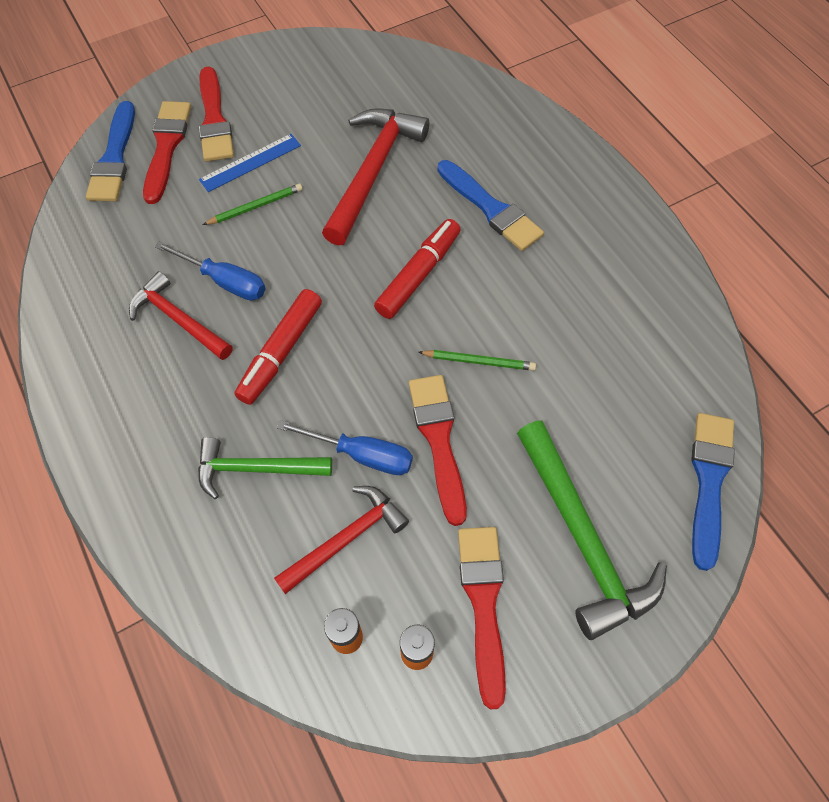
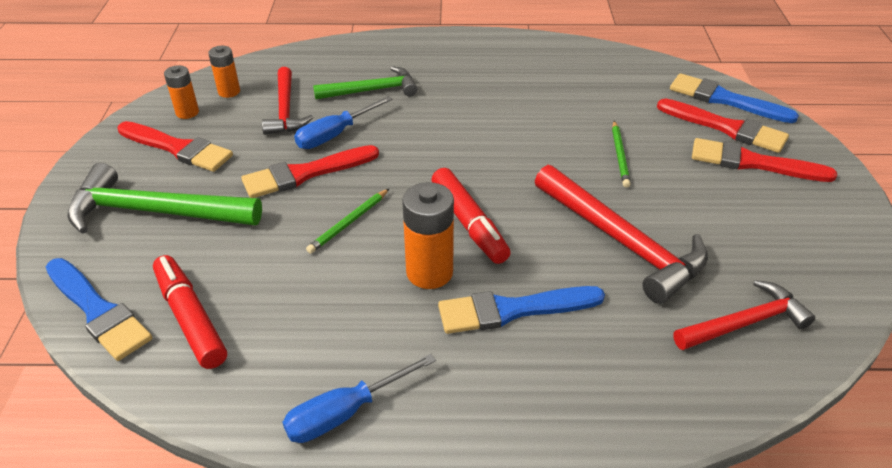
camera: 120 degrees right, 20 degrees down
red hammer [129,271,233,360] -> red hammer moved to [674,280,815,350]
blue screwdriver [155,241,266,301] -> blue screwdriver moved to [282,354,436,443]
green hammer [198,437,332,499] -> green hammer turned 45 degrees clockwise [313,66,417,100]
blue ruler [199,134,301,192] -> none
red marker [234,289,322,405] -> red marker moved to [153,255,227,369]
red brush [409,375,467,526] -> red brush turned 135 degrees clockwise [241,145,379,198]
none -> orange battery [402,182,454,289]

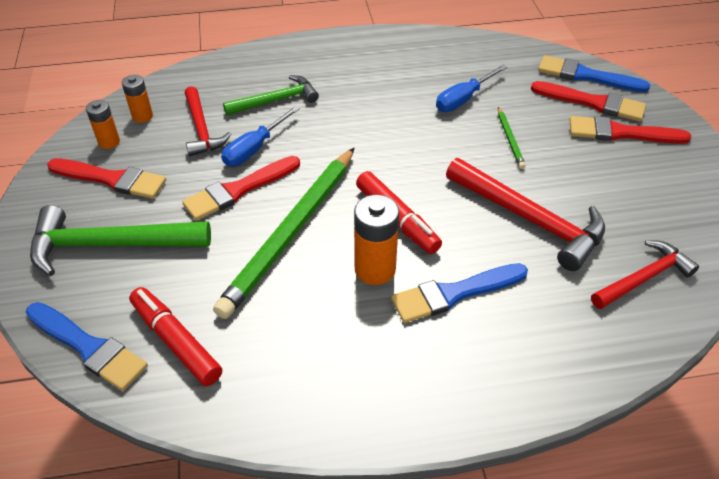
camera: 10 degrees left, 5 degrees up
blue screwdriver [282,354,436,443] -> blue screwdriver moved to [436,65,507,112]
green pencil [306,189,389,254] -> green pencil [213,148,354,319], size x2.41

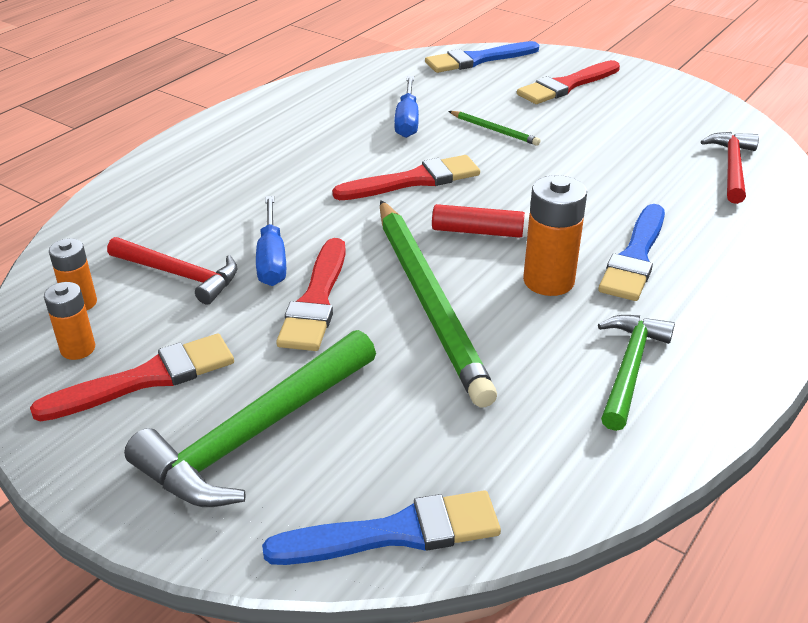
camera: 45 degrees left, 10 degrees down
red marker [129,287,222,386] -> none
green hammer [223,75,319,115] -> green hammer moved to [598,315,675,431]
red hammer [446,158,605,271] -> none
red brush [531,81,646,121] -> red brush moved to [332,155,480,200]

